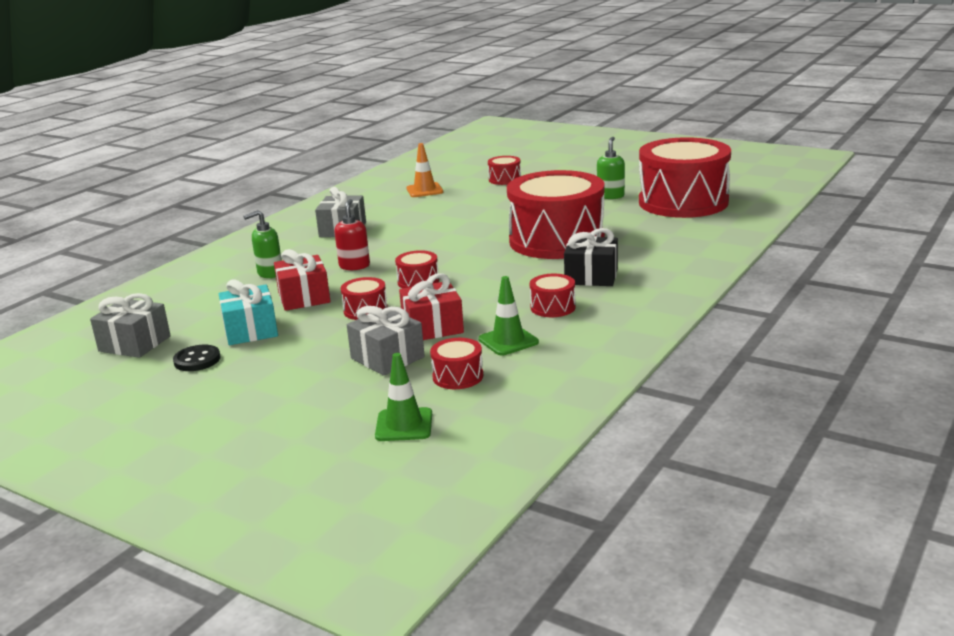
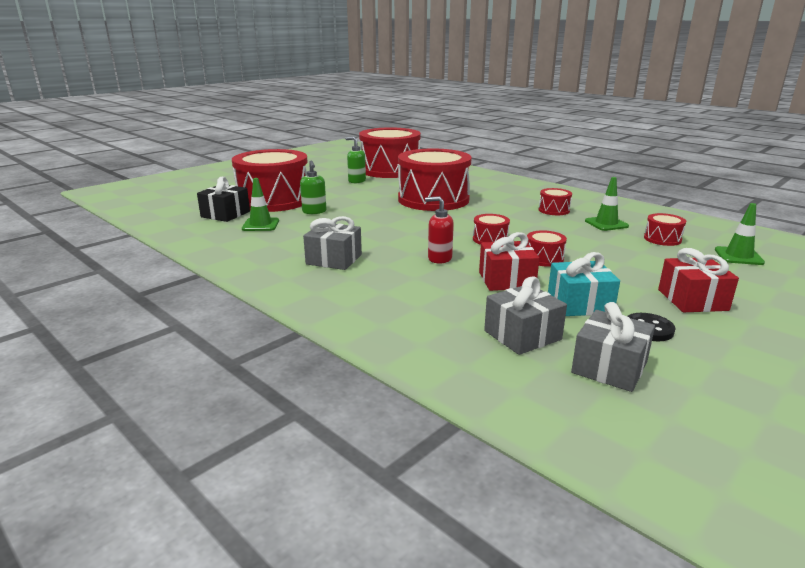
camera: 80 degrees left, 0 degrees up
green soap dispenser [243,210,282,278] -> green soap dispenser moved to [300,161,326,214]
grey gift [347,306,425,376] -> grey gift moved to [484,276,567,355]
red gift [399,273,464,340] -> red gift moved to [658,248,739,312]
orange traffic cone [406,143,443,197] -> green traffic cone [242,178,279,231]
red drum [488,156,521,185] -> red drum [232,149,308,212], size x2.46
black gift [564,228,618,286] -> black gift moved to [197,177,250,222]

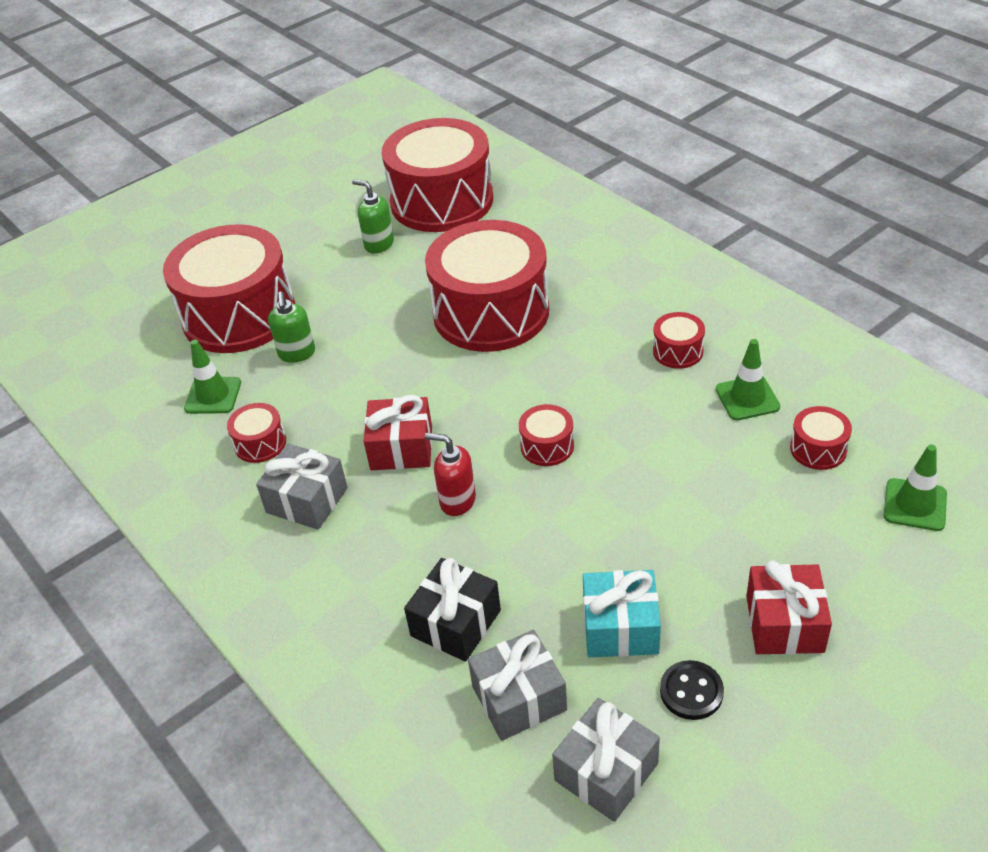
camera: 10 degrees right, 20 degrees up
black gift [197,177,250,222] -> black gift moved to [404,558,501,662]
red gift [479,232,539,291] -> red gift moved to [364,395,432,470]
red drum [527,230,567,267] -> red drum moved to [227,403,286,463]

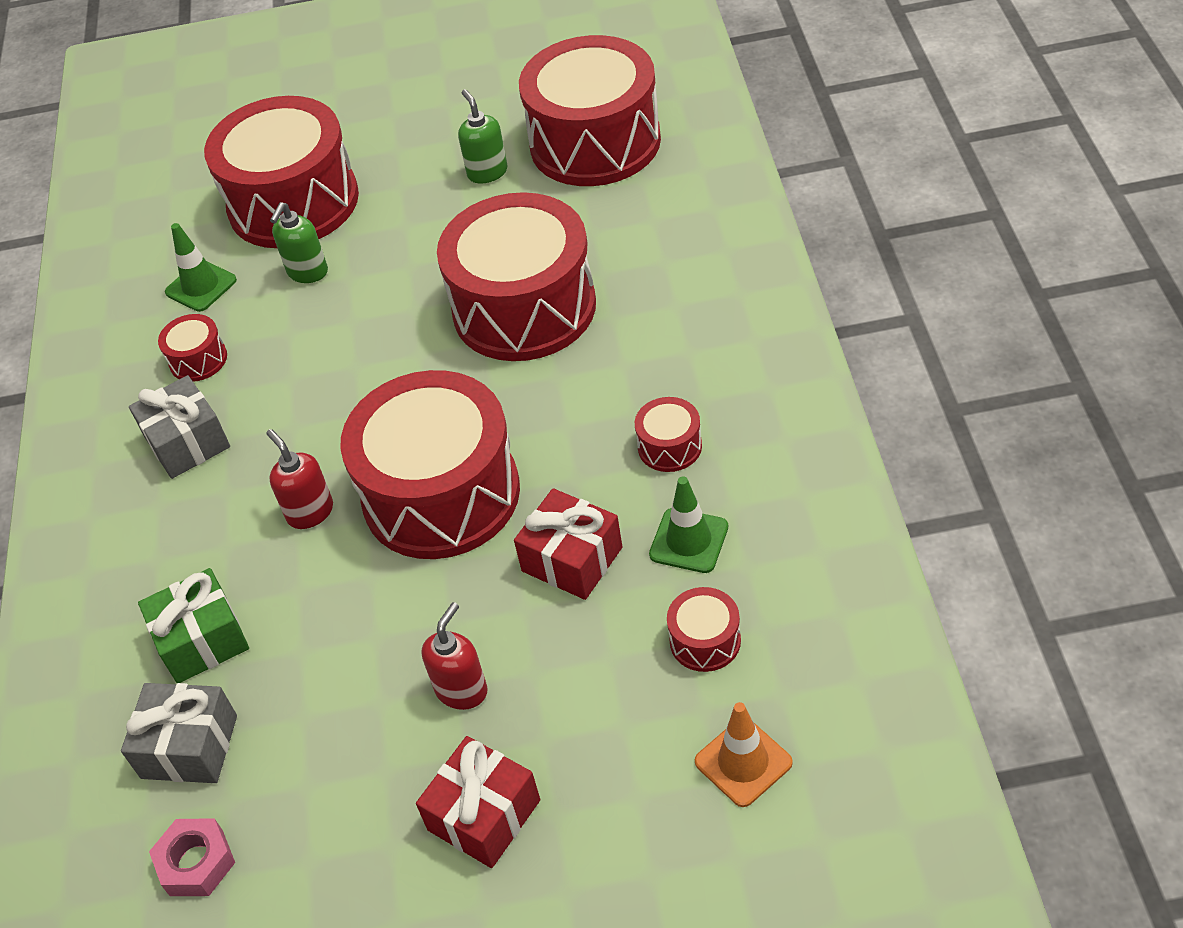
camera: 35 degrees right, 5 degrees up
red gift [364,395,432,470] -> red gift moved to [514,488,623,600]
black gift [404,558,501,662] -> green gift [138,568,249,683]
red drum [519,404,574,466] -> red drum [340,370,520,559], size x2.46
grey gift [552,698,660,822] -> pink nut [149,818,235,896]
turquoise gift [583,570,661,657] -> none
black button [660,660,724,720] -> none
green traffic cone [884,444,947,531] -> orange traffic cone [695,702,793,807]
none -> red soap dispenser [422,602,488,710]

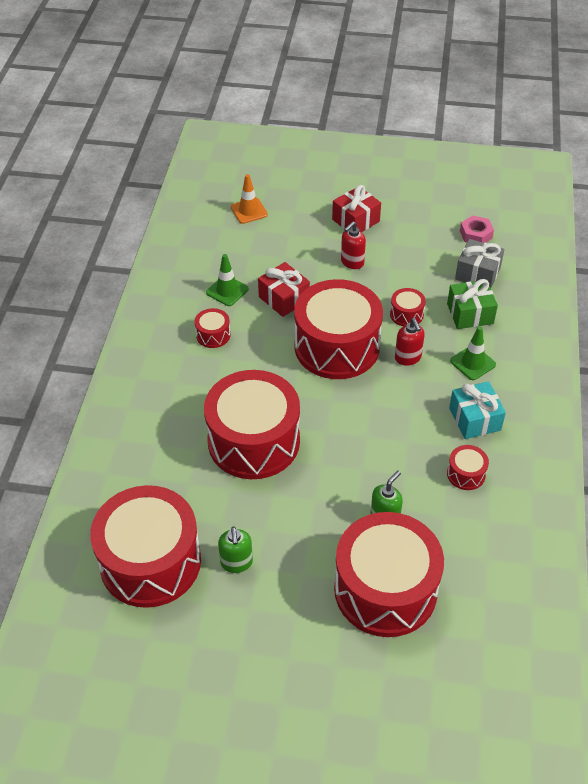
camera: 170 degrees left, 0 degrees up
grey gift [129,375,230,479] -> turquoise gift [449,381,506,439]
green traffic cone [165,223,237,312] -> green traffic cone moved to [450,326,496,380]
red drum [667,587,741,672] -> red drum moved to [390,288,426,326]

